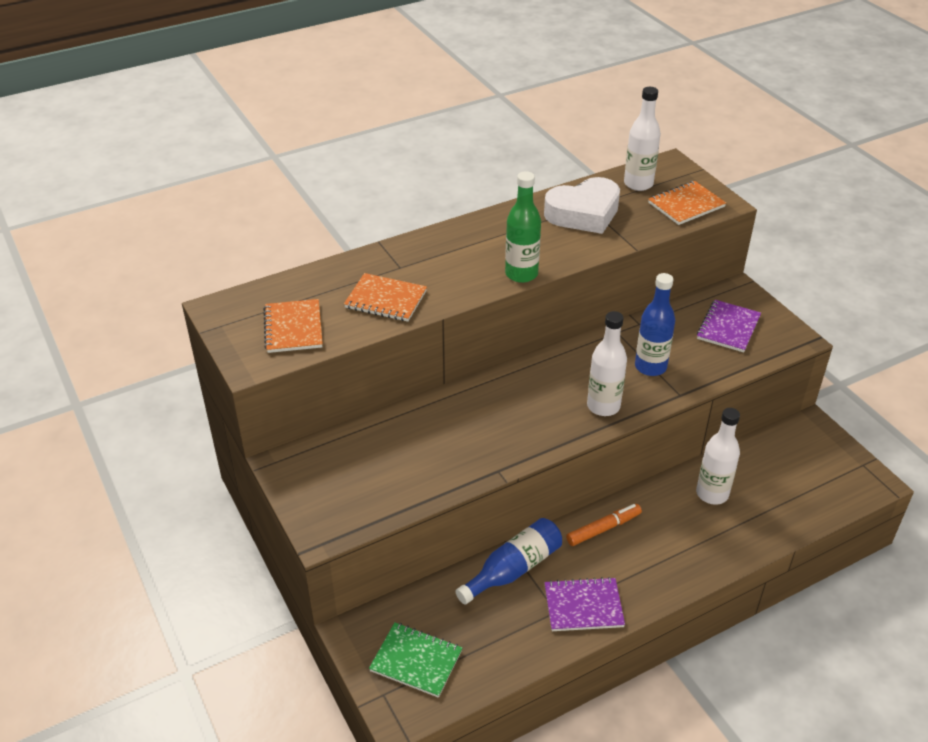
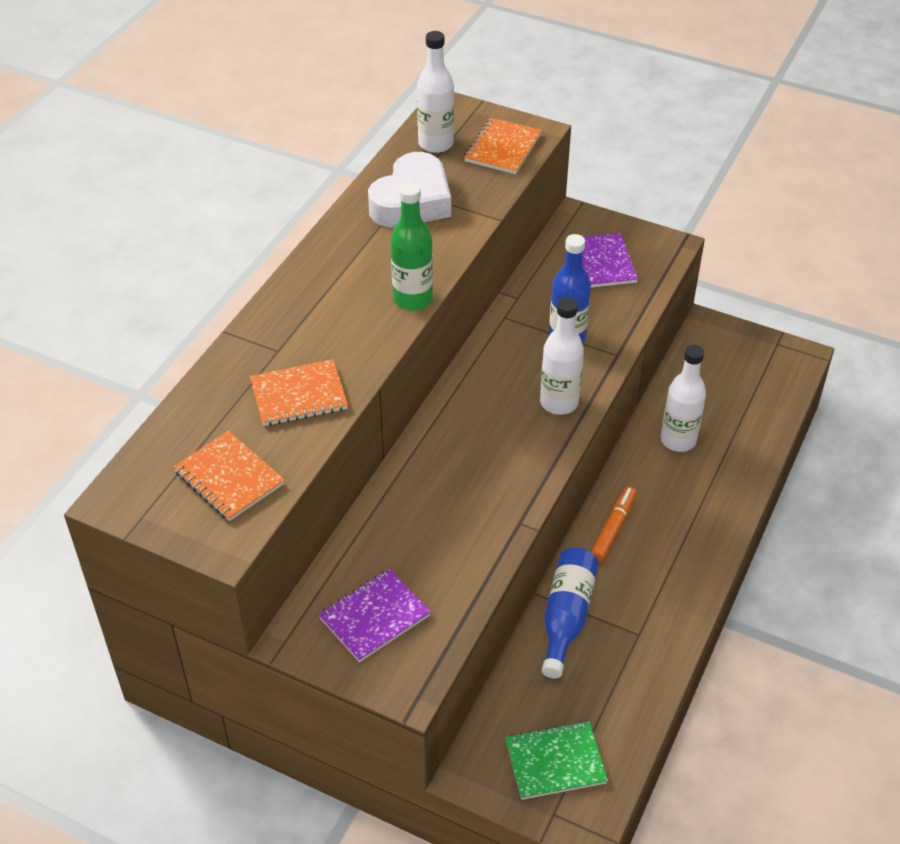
camera: 35 degrees left, 5 degrees up
purple notebook [544,577,625,631] -> purple notebook moved to [318,569,431,662]

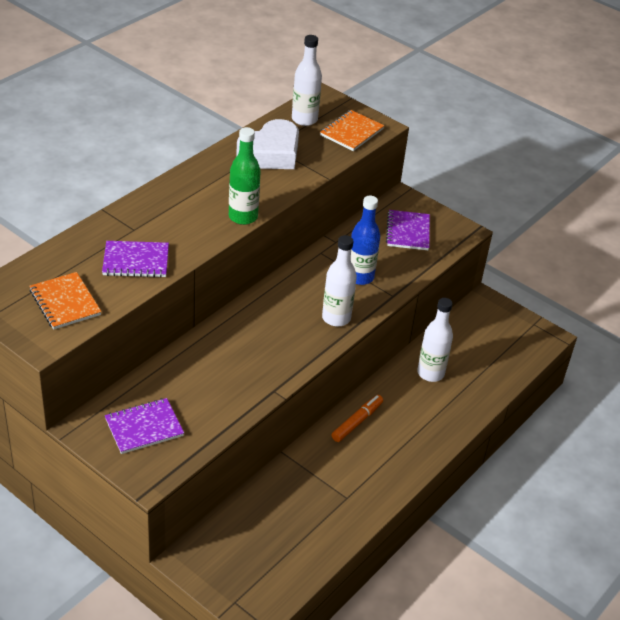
camera: 10 degrees right, 5 degrees down
orange notebook [250,359,348,426] -> purple notebook [102,241,169,278]
green notebook [505,721,608,800] -> none
blue bottle [542,547,599,679] -> none

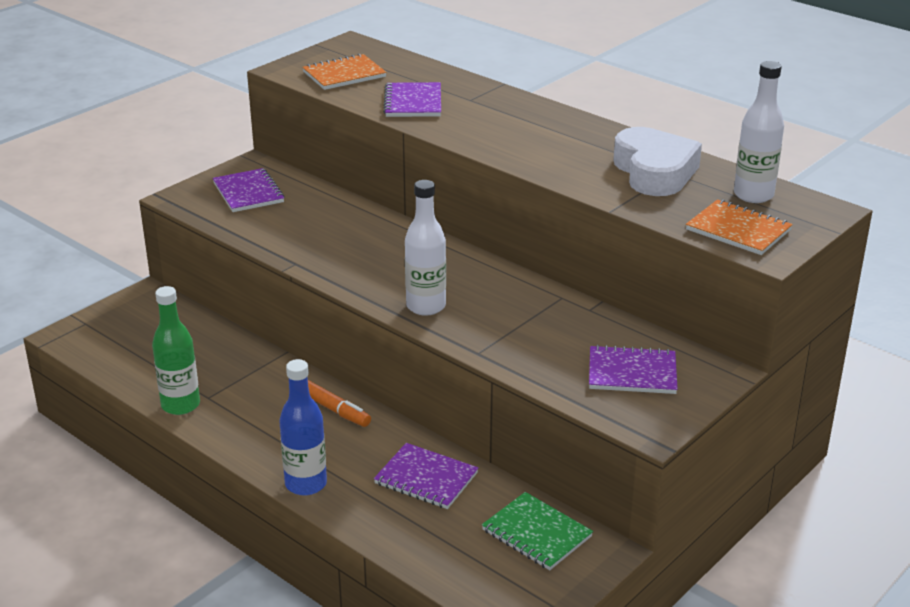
camera: 95 degrees right, 10 degrees down
green bottle [229,127,261,225] -> green bottle moved to [152,286,200,415]
white heart [236,119,299,169] -> white heart turned 150 degrees counterclockwise [613,127,702,196]
blue bottle [351,196,380,285] -> blue bottle moved to [279,359,327,496]
white bottle [417,298,453,382] -> purple notebook [374,443,478,509]
none -> green notebook [482,492,593,570]

